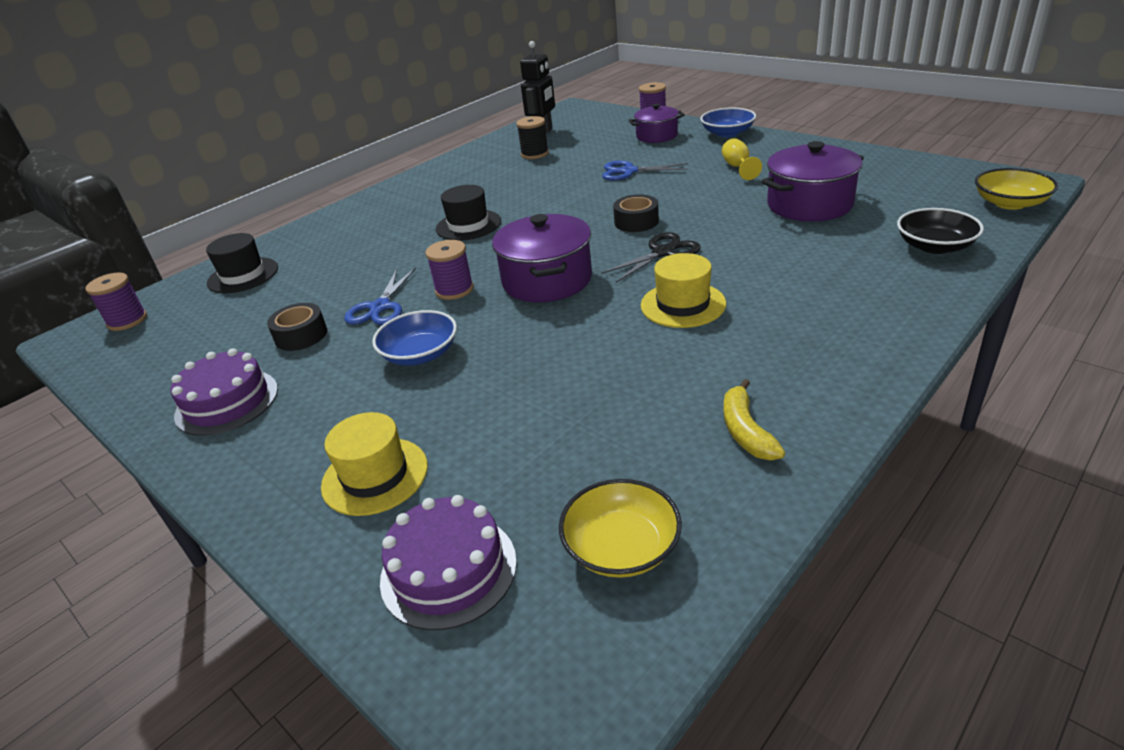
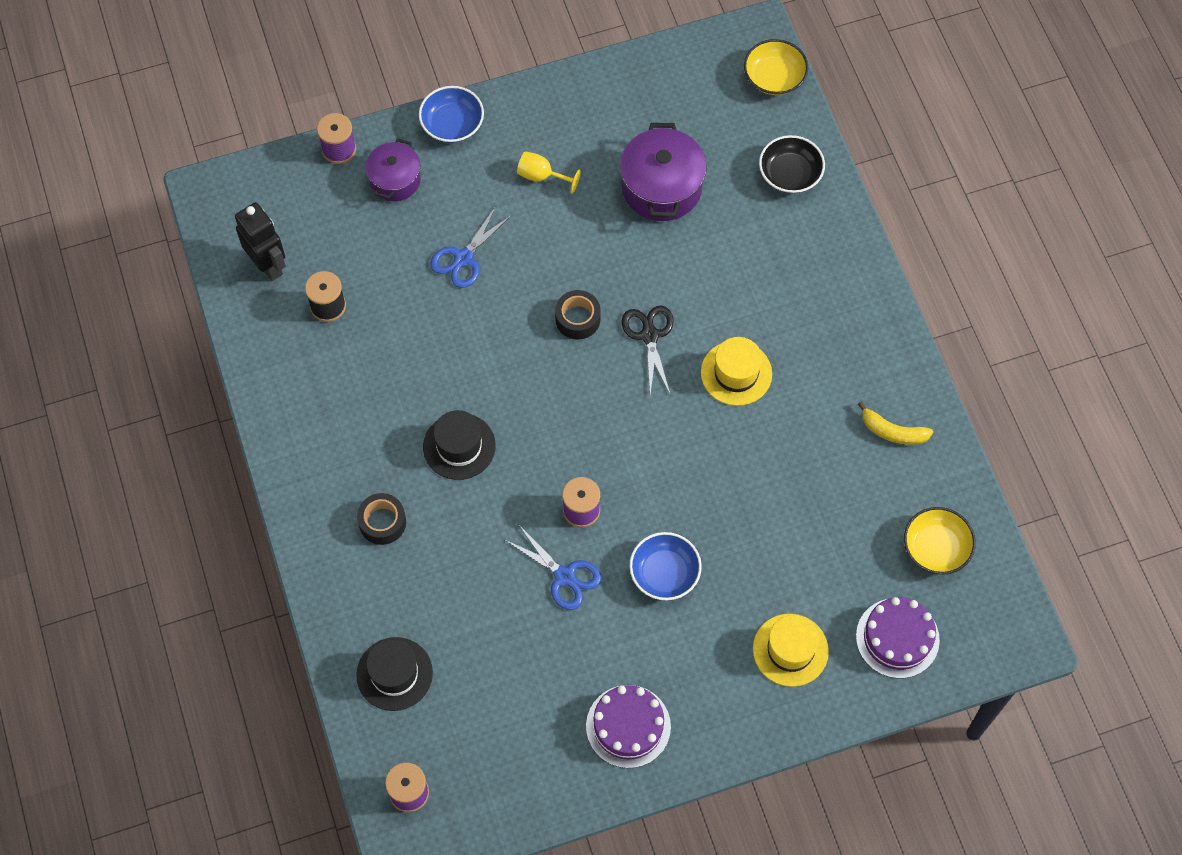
camera: 65 degrees left, 30 degrees up
black tape [267,303,327,351] -> black tape moved to [357,493,406,545]
purple pot [492,214,592,302] -> none

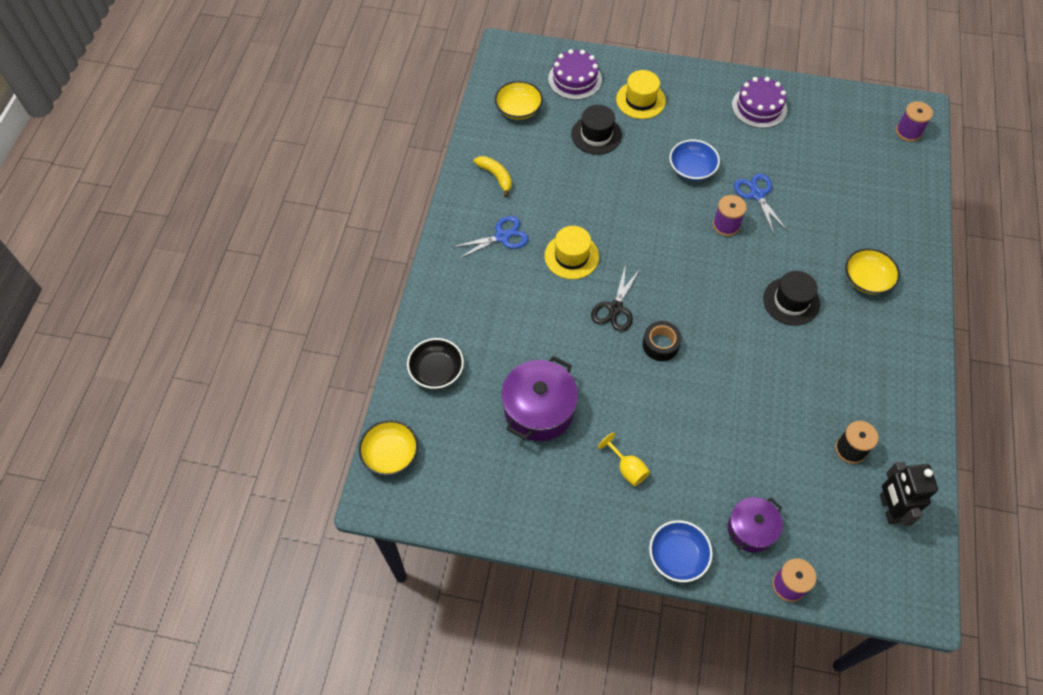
camera: 150 degrees left, 5 degrees down
black hat [356,637,433,711] -> black hat moved to [571,105,622,155]
black tape [357,493,406,545] -> yellow bowl [845,248,900,295]
blue scissors [430,206,512,288] -> blue scissors moved to [452,216,529,260]

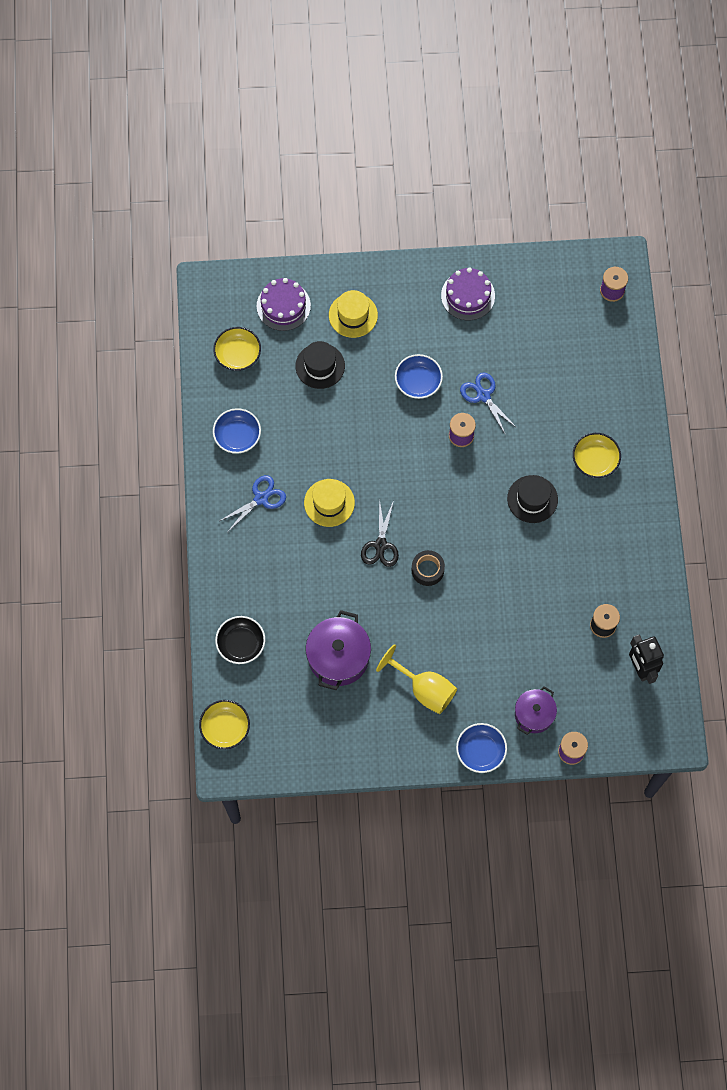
camera: 15 degrees left, 10 degrees up
yellow banana [474,156,512,197] -> blue bowl [213,408,261,454]
yellow goblet [598,432,650,487] -> yellow goblet [376,644,457,714], size x1.70

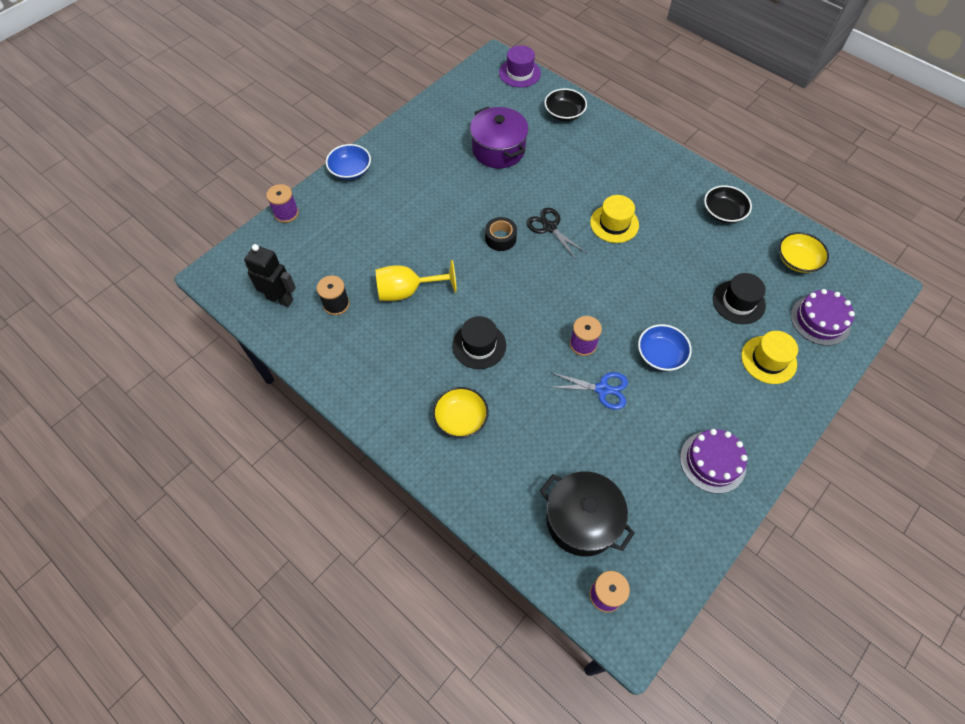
camera: 135 degrees right, 10 degrees down
yellow bowl [199,700,250,749] -> purple hat [499,45,541,88]
blue bowl [213,408,261,454] -> black bowl [704,185,752,223]
blue scissors [218,475,286,531] -> none
yellow goblet [376,644,457,714] -> yellow goblet moved to [376,260,457,301]
purple pot [515,686,557,735] -> none
none -> black pot [540,471,635,556]

